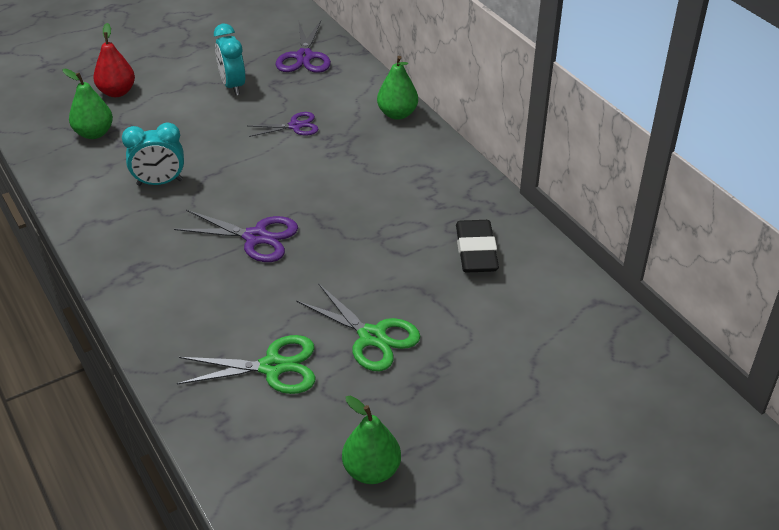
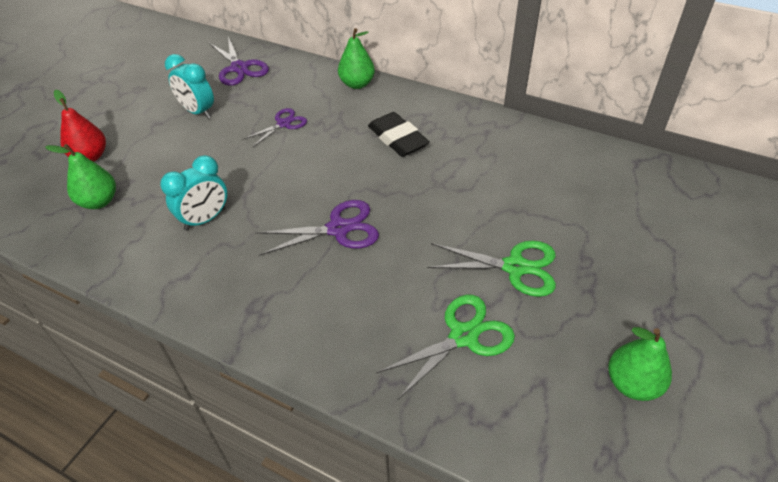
camera: 30 degrees left, 5 degrees up
black eraser [456,220,499,272] -> black eraser moved to [368,112,430,157]

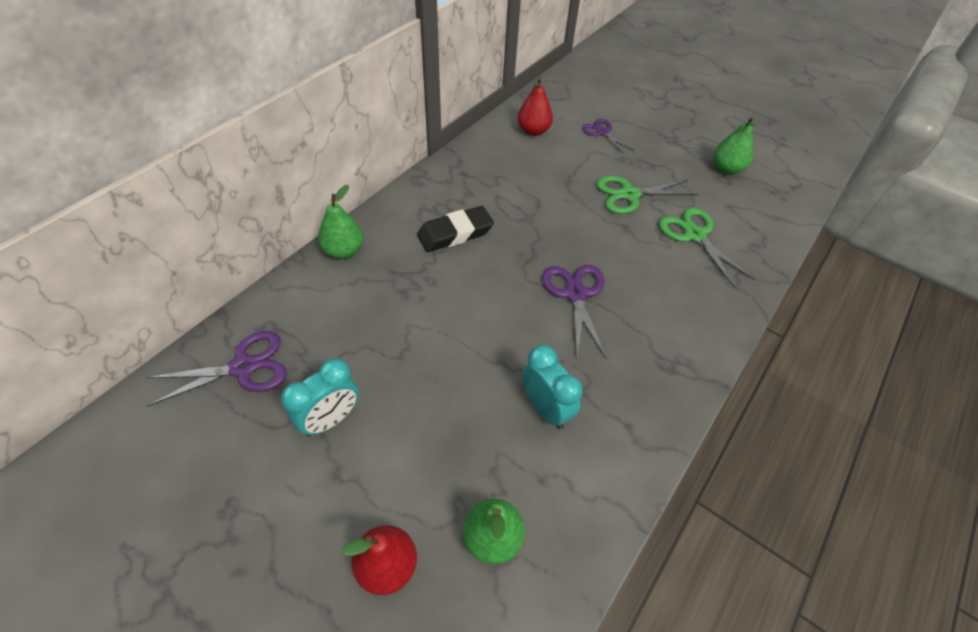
camera: 85 degrees left, 5 degrees up
purple scissors [242,108,307,148] -> purple scissors moved to [582,119,635,155]
green scissors [427,241,556,297] -> green scissors turned 120 degrees counterclockwise [597,176,698,214]
none -> red pear [518,77,553,136]

